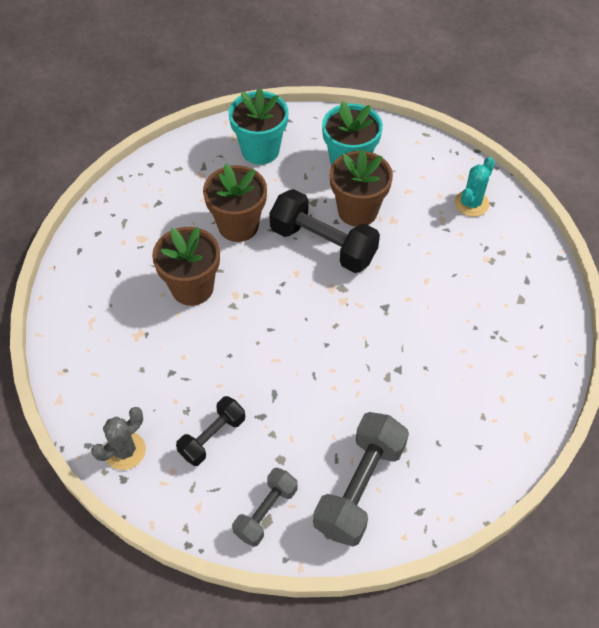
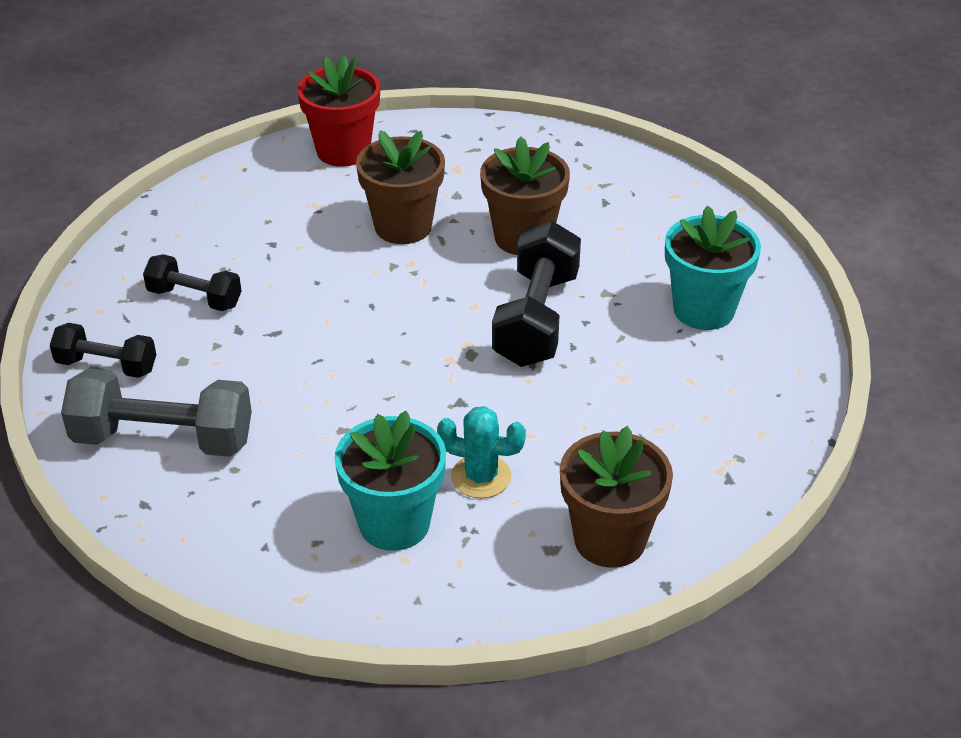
camera: 70 degrees right, 15 degrees down
grey cactus [91,407,146,470] -> none
turquoise flower pot [229,88,288,165] -> turquoise flower pot moved to [334,411,446,551]
grey dumbbell [232,468,297,547] -> black dumbbell [50,323,156,378]
brown flower pot [330,149,393,227] -> brown flower pot moved to [560,426,673,568]
turquoise cactus [455,157,495,217] -> turquoise cactus moved to [437,406,526,498]
none -> red flower pot [297,55,380,167]

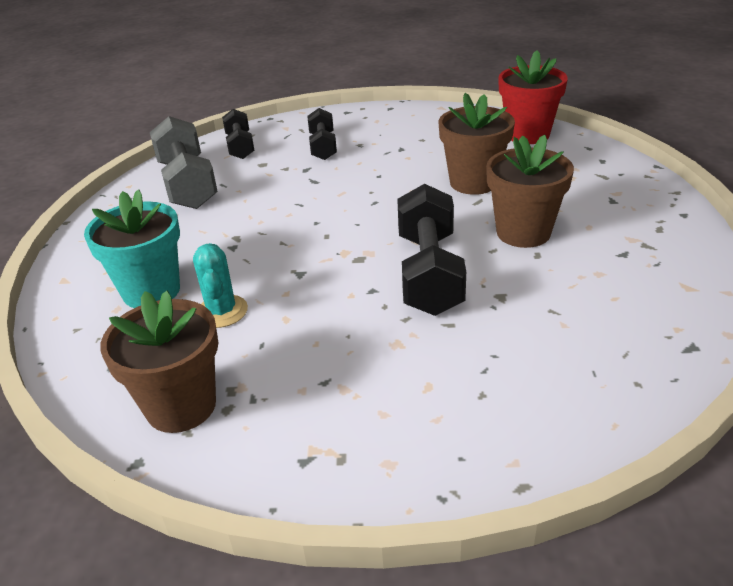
camera: 65 degrees right, 5 degrees down
black dumbbell [492,221,581,367] -> black dumbbell turned 75 degrees counterclockwise [397,184,466,316]
turquoise flower pot [665,206,761,330] -> none

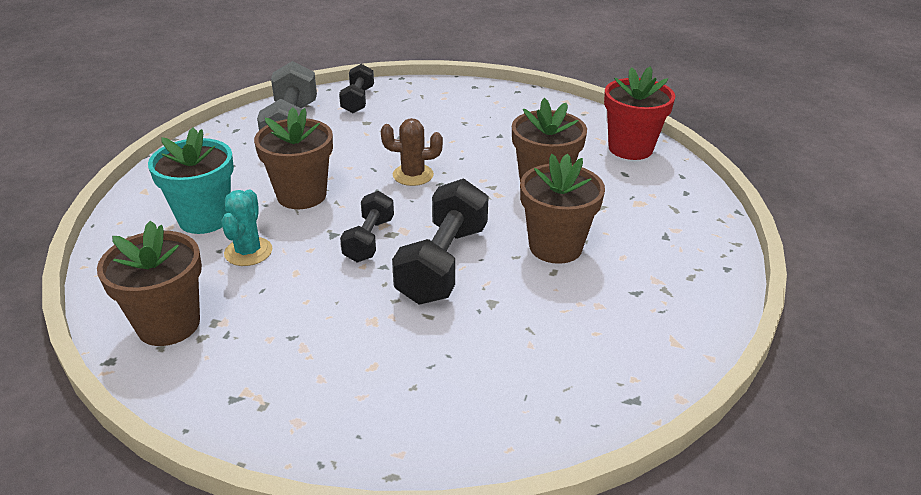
camera: 15 degrees right, 0 degrees up
black dumbbell [307,108,337,160] -> black dumbbell moved to [340,191,394,262]
none -> brown flower pot [254,107,333,209]
none -> brown cactus [381,118,443,186]

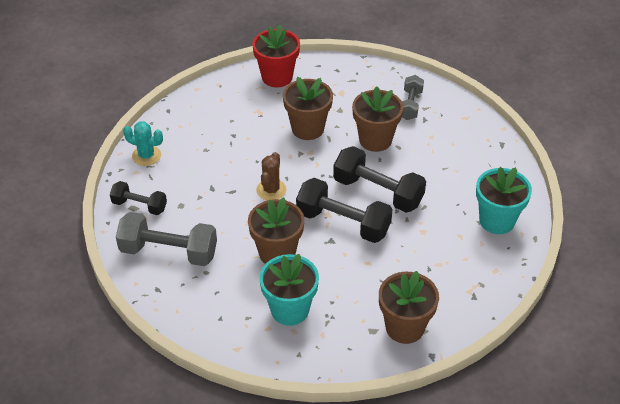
camera: 75 degrees left, 10 degrees up
turquoise cactus [222,190,272,266] -> turquoise cactus moved to [123,121,163,166]
black dumbbell [340,191,394,262] -> black dumbbell [296,178,393,243], size x1.68
none -> grey dumbbell [402,75,424,120]
none -> turquoise flower pot [476,167,532,234]

